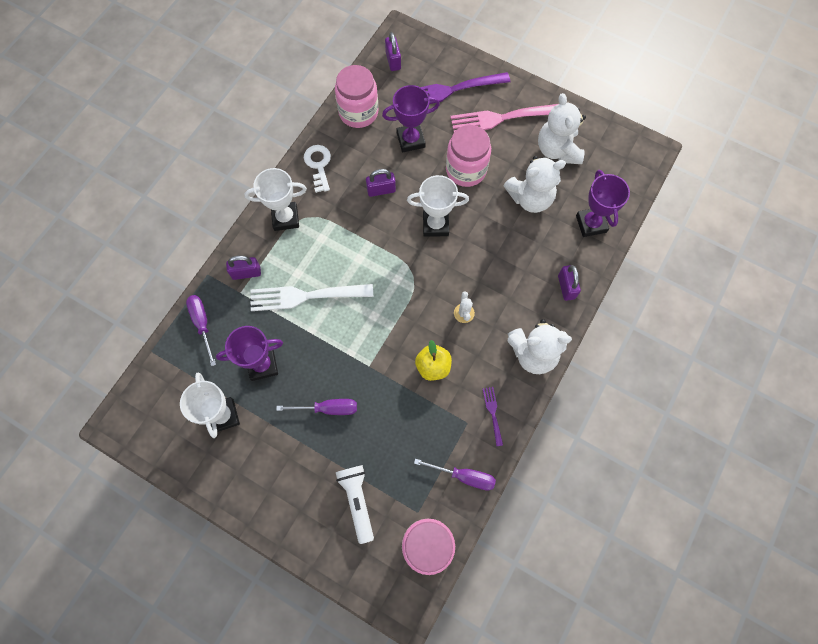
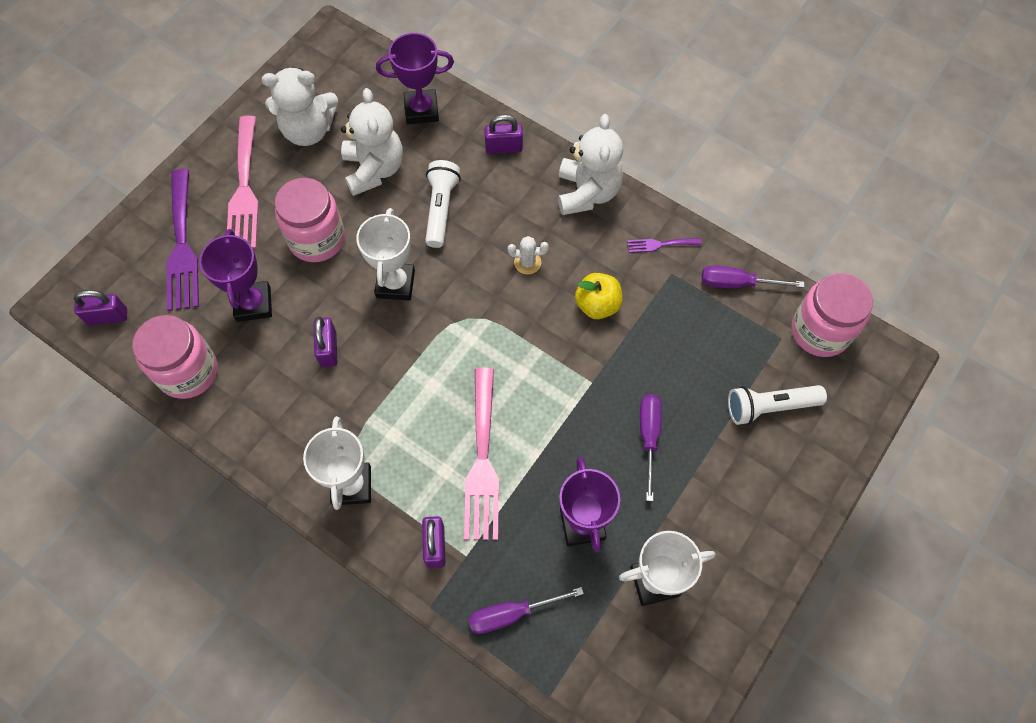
camera: 85 degrees left, 5 degrees down
white fork [251,284,373,311] -> pink fork [464,368,499,540]
white key [304,145,331,193] -> none
purple screwdriver [414,459,496,491] -> purple screwdriver turned 105 degrees counterclockwise [702,265,804,288]
none -> white flashlight [425,160,461,248]

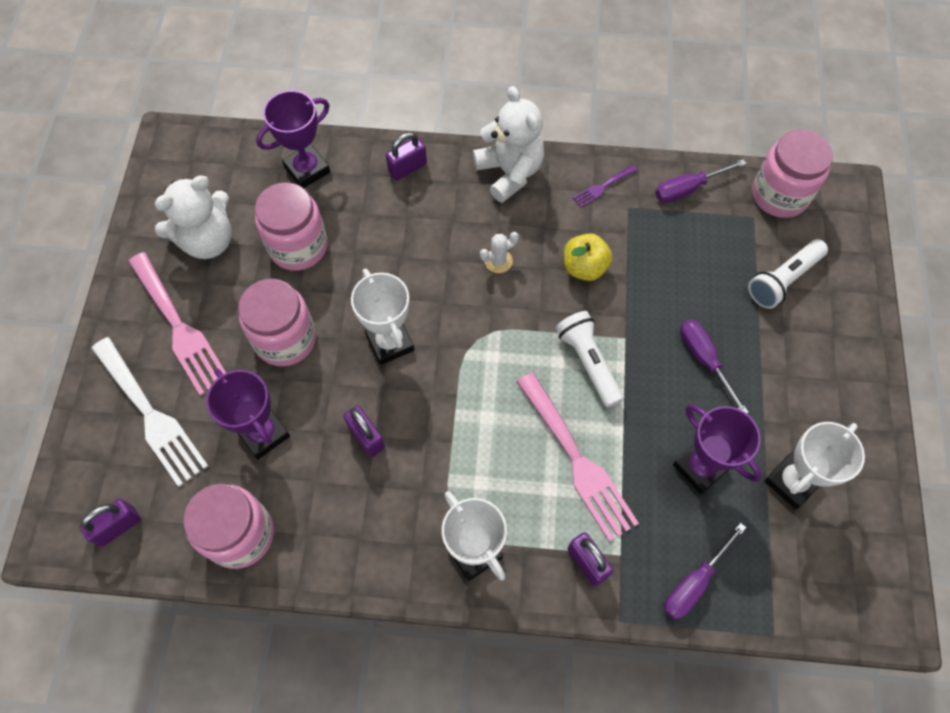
camera: 30 degrees left, 0 degrees up
purple fork [166,169,199,311] -> white fork [91,337,208,487]
white teddy bear [341,88,403,196] -> pink jar [255,182,328,271]
white flashlight [425,160,461,248] -> white flashlight moved to [556,311,624,408]

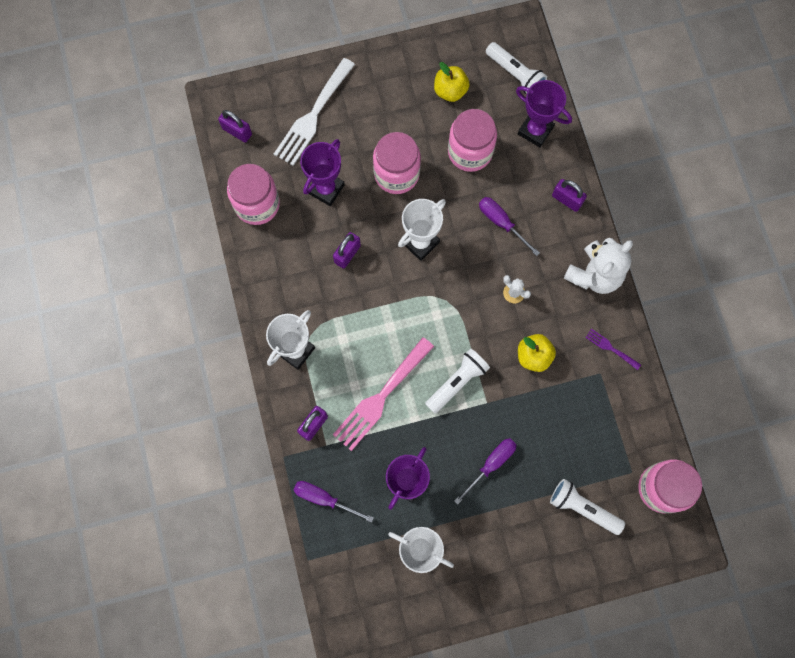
camera: 70 degrees right, 10 degrees up
pink fork [128,252,226,396] -> none
white teddy bear [154,175,232,259] -> yellow apple [434,62,470,102]
purple screwdriver [655,159,746,203] -> purple screwdriver moved to [479,197,540,256]
none -> white flashlight [486,42,547,94]

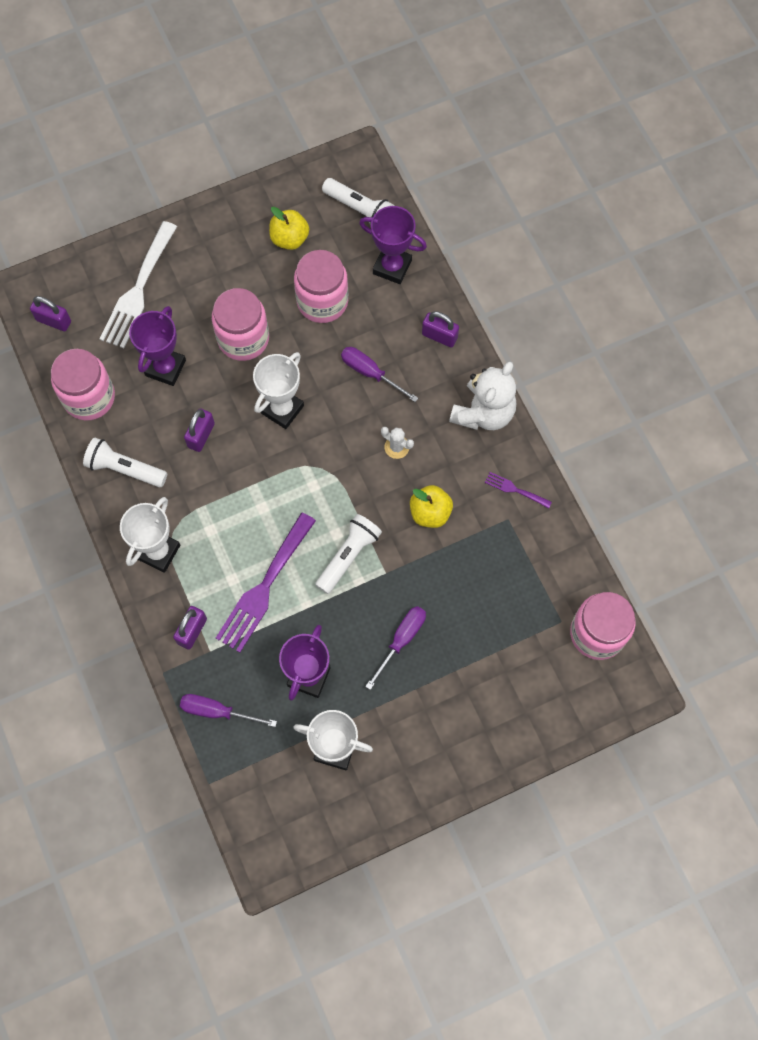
camera: 10 degrees left, 5 degrees down
pink fork [333,337,434,451] -> purple fork [216,512,316,652]
white flashlight [550,479,625,535] -> white flashlight moved to [83,437,167,487]

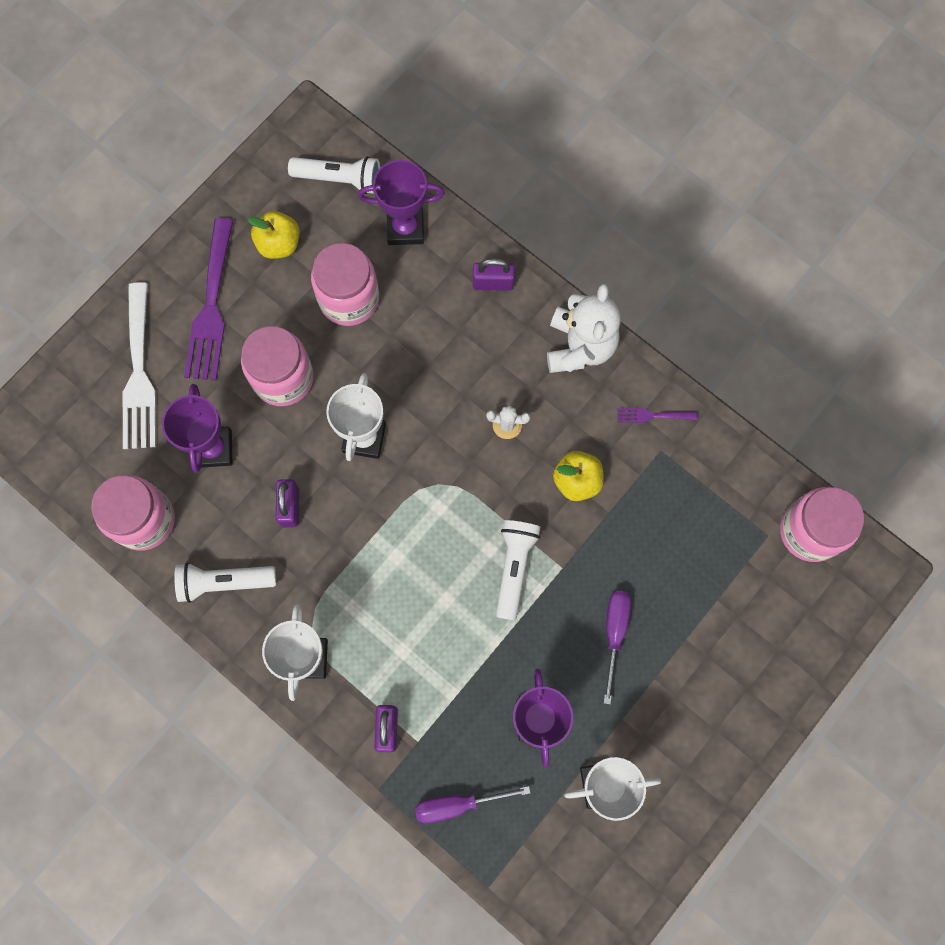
camera: 25 degrees left, 5 degrees up
purple padlock [30,296,71,331] -> none
purple fork [216,512,316,652] -> purple fork moved to [184,218,233,380]
purple screwdriver [341,347,418,402] -> none

